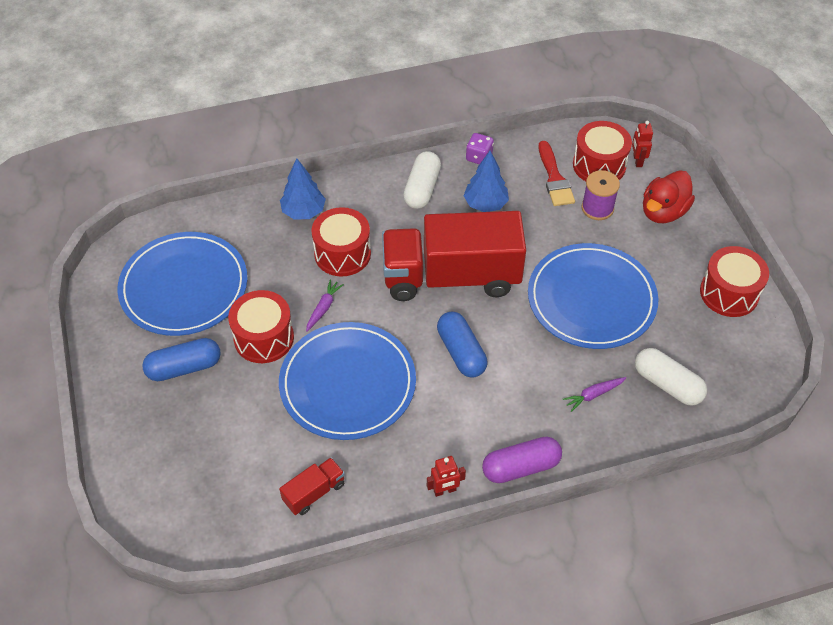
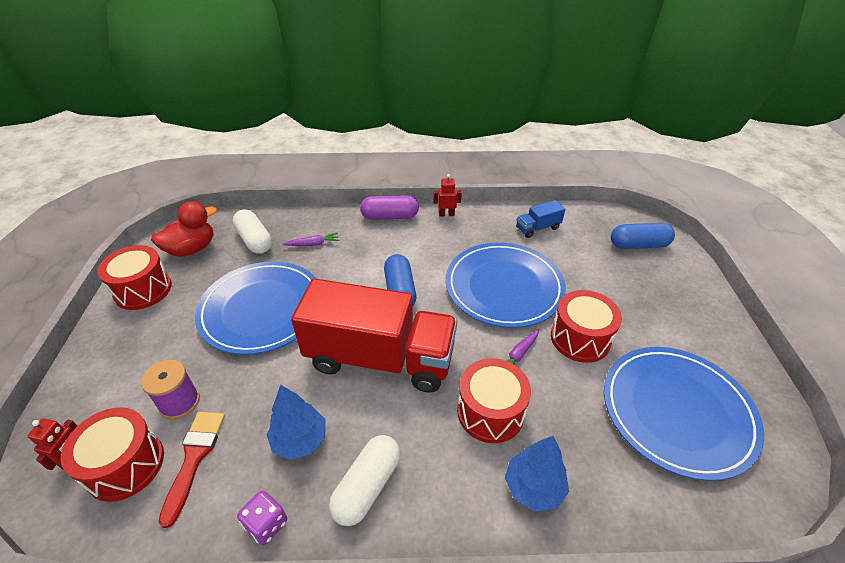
camera: 165 degrees left, 10 degrees down
blue capsule [142,338,221,381] -> blue capsule moved to [611,223,675,249]
red truck [279,457,345,515] -> blue truck [516,200,565,238]
red duck [643,170,695,223] -> red duck moved to [151,201,217,257]

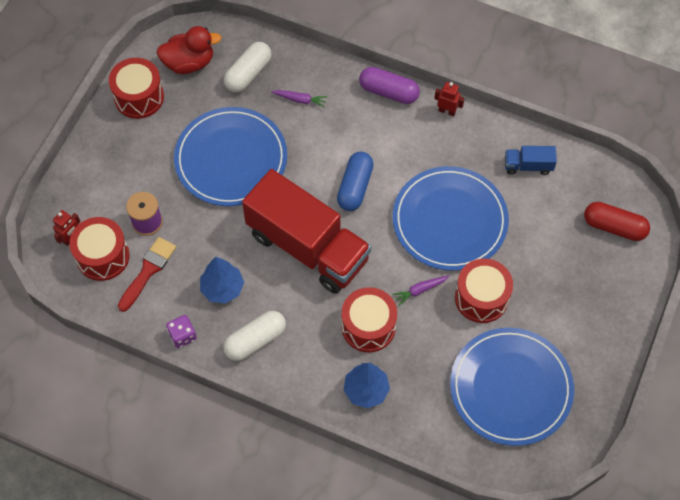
camera: 25 degrees right, 20 degrees up
white capsule [232,209,272,254] -> white capsule turned 45 degrees clockwise [224,42,272,92]
blue capsule [611,223,675,249] -> red capsule [584,202,650,241]

